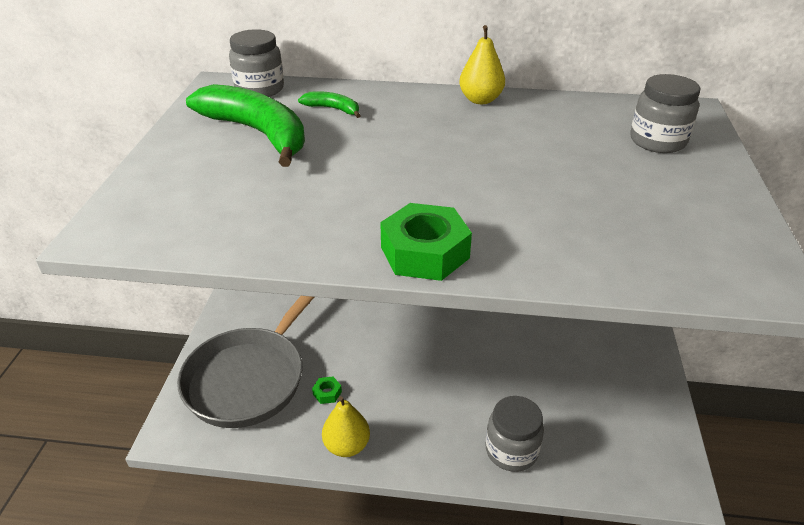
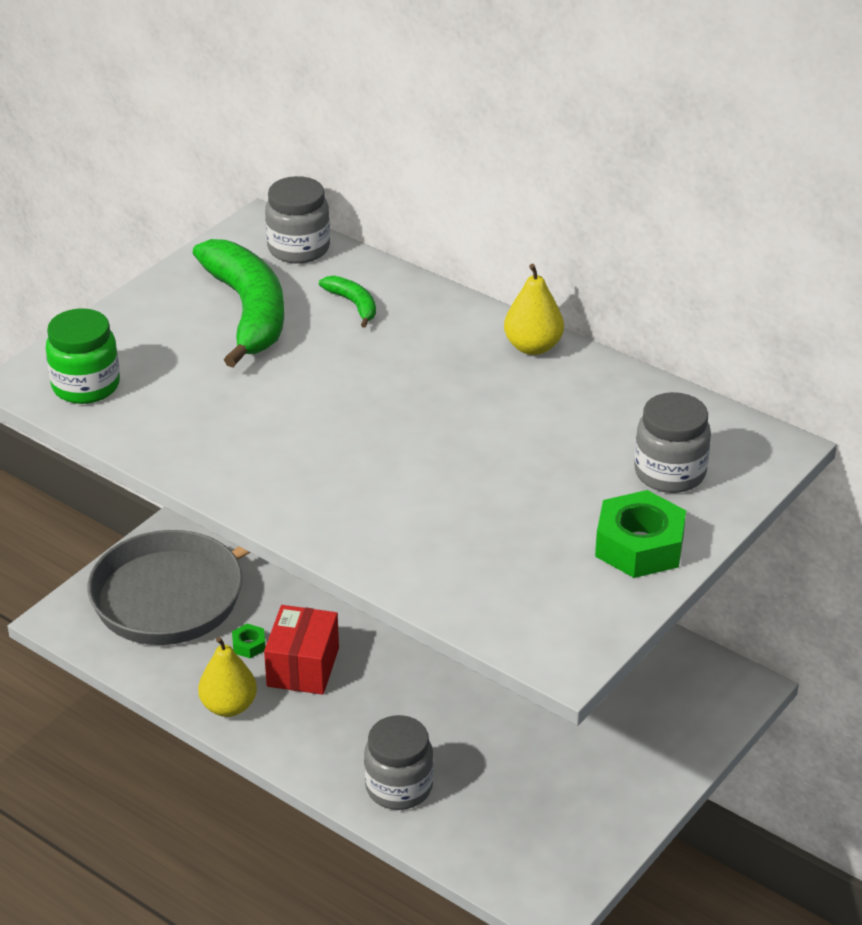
camera: 30 degrees right, 0 degrees up
green nut [380,203,472,281] -> green nut moved to [595,490,686,578]
none -> green jar [46,308,120,404]
none -> red box [264,605,339,695]

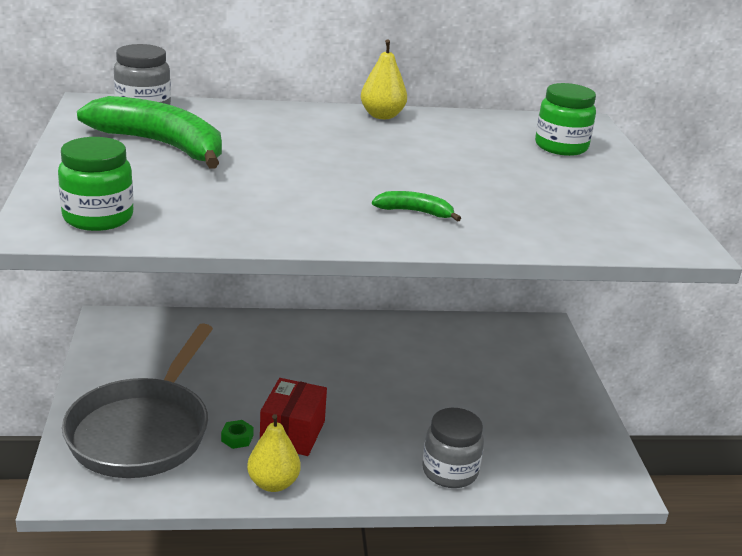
camera: 45 degrees left, 10 degrees down
red box [264,605,339,695] -> red box turned 45 degrees clockwise [260,378,327,456]
green banana [319,276,376,328] -> green banana moved to [372,191,461,222]
green nut [595,490,686,578] -> none
grey jar [634,392,711,493] -> green jar [535,83,596,156]

